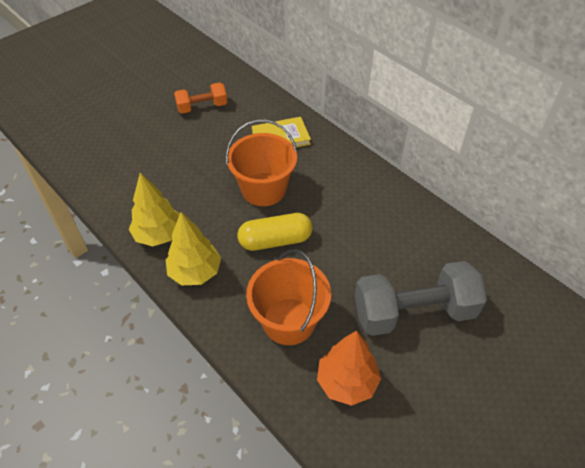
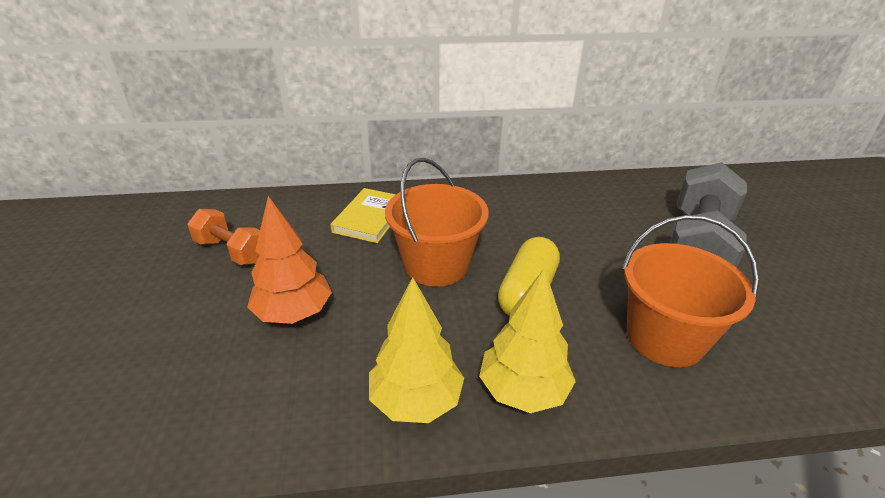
camera: 55 degrees left, 15 degrees down
orange dumbbell [174,82,227,114] -> orange dumbbell turned 75 degrees counterclockwise [187,209,260,265]
orange tree [317,331,381,406] -> orange tree moved to [247,196,332,324]

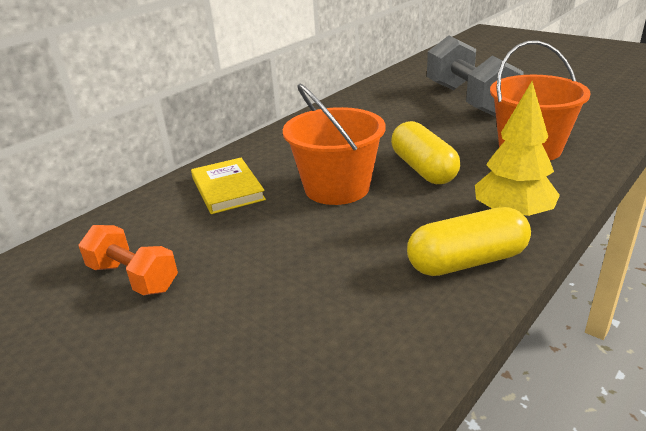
camera: 40 degrees left, 5 degrees down
orange dumbbell [187,209,260,265] -> orange dumbbell turned 45 degrees clockwise [78,225,178,295]
orange tree [247,196,332,324] -> none
yellow tree [369,277,464,423] -> yellow capsule [407,207,531,276]

